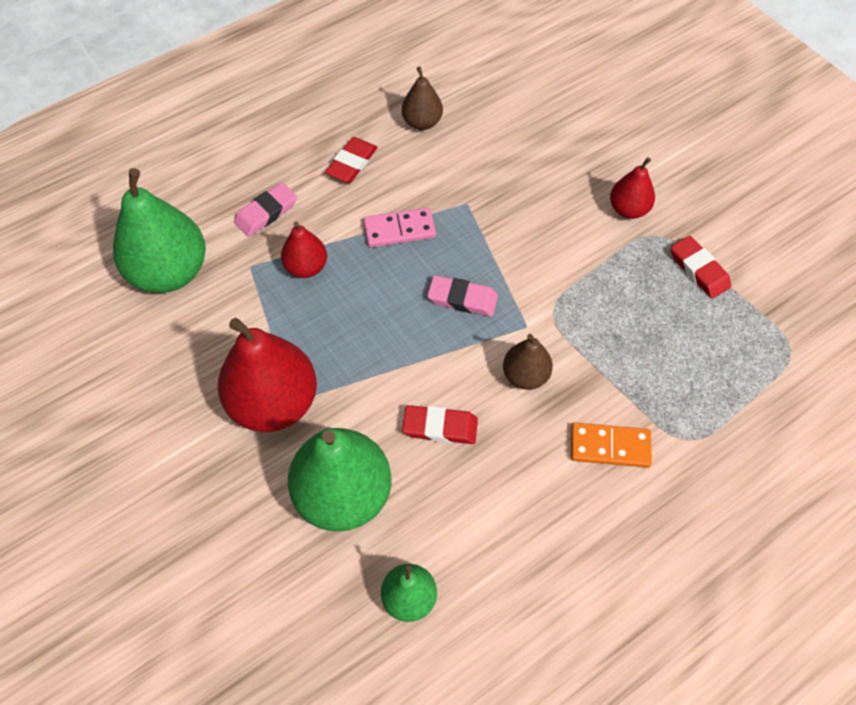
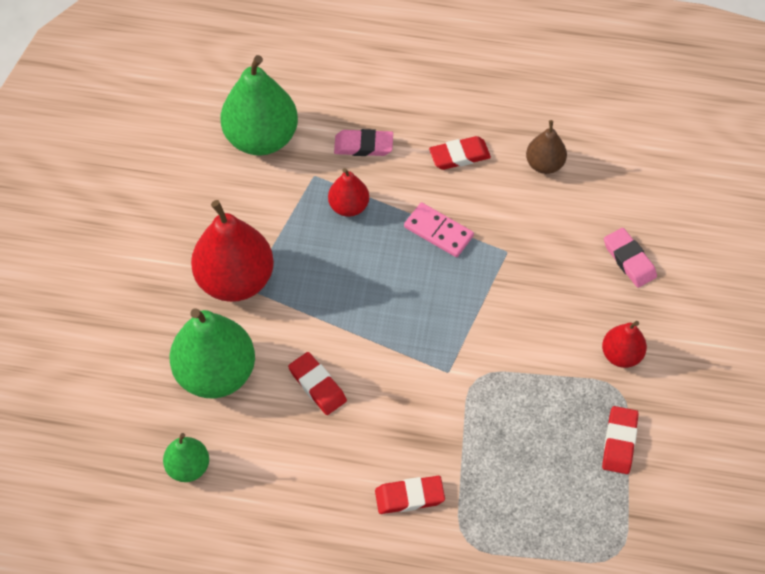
camera: 45 degrees right, 0 degrees up
pink eraser [427,275,498,316] -> pink eraser moved to [604,228,657,288]
brown pear [503,334,553,390] -> none
orange domino [571,423,652,468] -> red eraser [375,476,445,514]

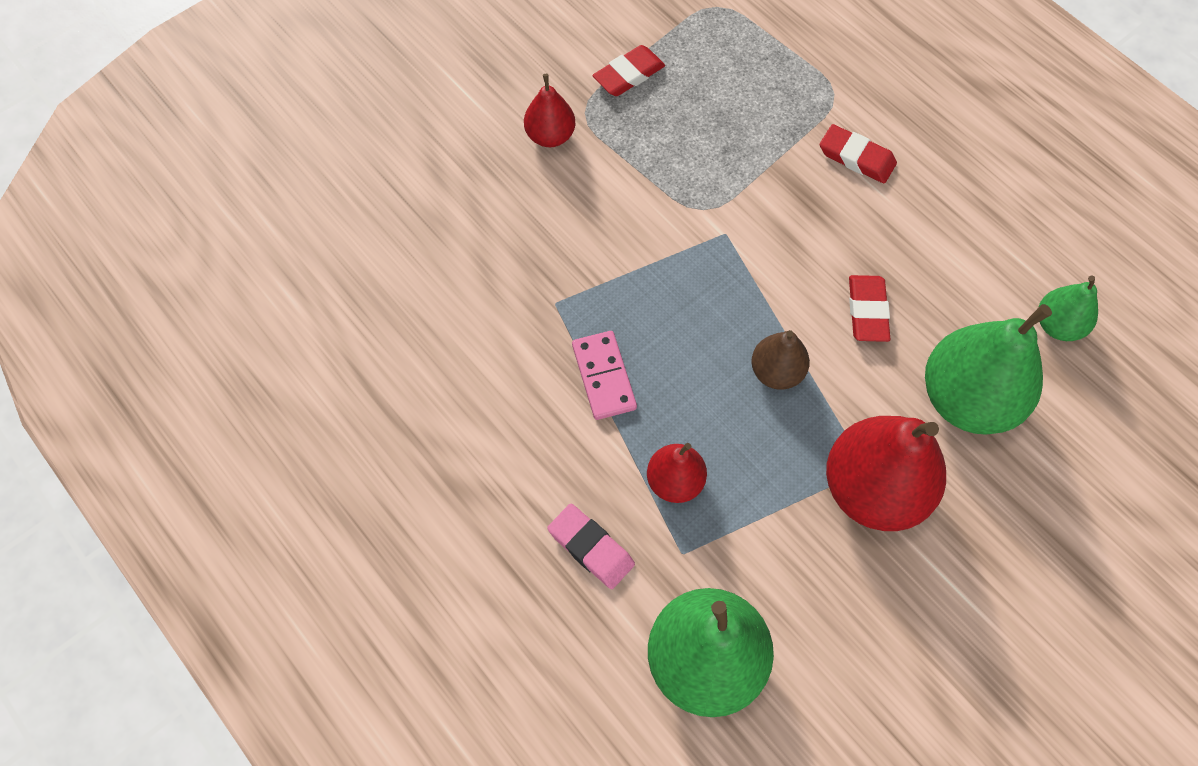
camera: 140 degrees left, 5 degrees up
red eraser [429,136,491,170] -> none
brown pear [526,120,567,174] -> brown pear moved to [751,330,810,390]
pink eraser [604,228,657,288] -> none

